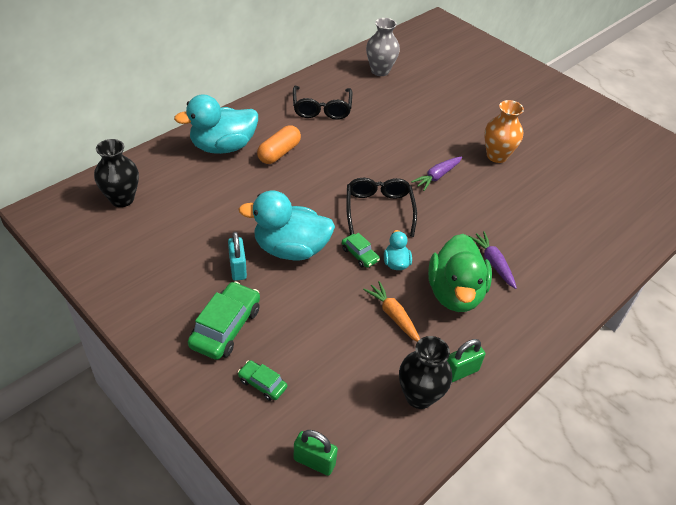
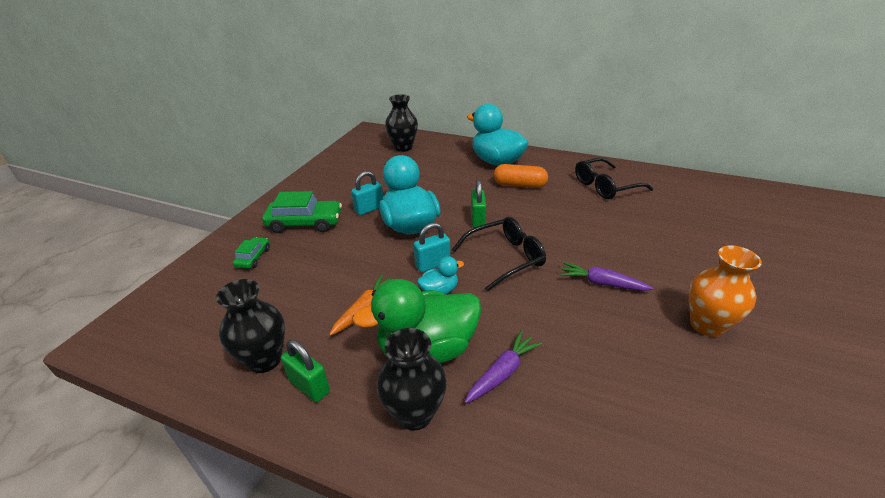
camera: 70 degrees right, 10 degrees down
green padlock [293,430,338,476] -> green padlock moved to [471,180,486,228]
green car [342,233,380,268] -> turquoise padlock [414,223,450,272]
grey vase [366,18,400,76] -> none
none -> black vase [377,328,447,431]

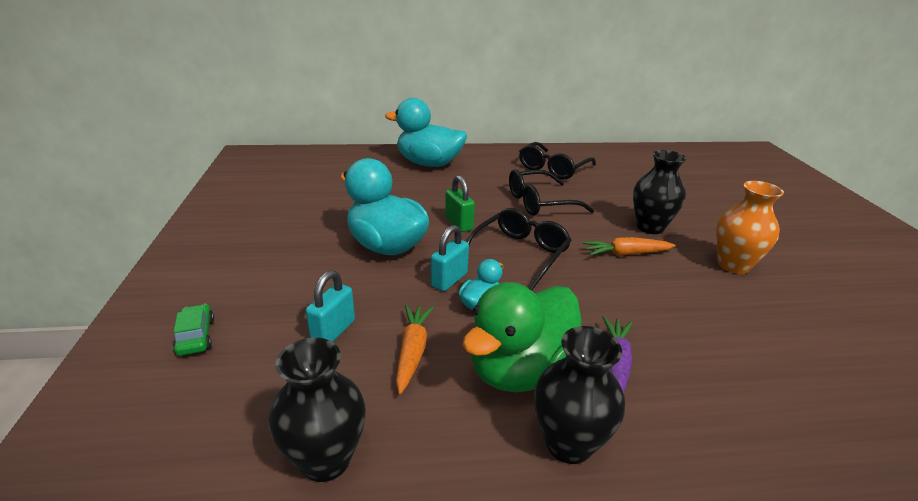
camera: 30 degrees left, 5 degrees down
green car [262,191,342,233] -> none
green padlock [281,340,330,402] -> none
turquoise padlock [351,171,383,215] -> turquoise padlock moved to [306,270,355,342]
black vase [385,94,418,152] -> black vase moved to [633,150,686,234]
orange capsule [494,164,548,188] -> none
purple carrot [560,262,654,291] -> orange carrot [583,237,676,256]
none -> black glasses [509,169,594,216]

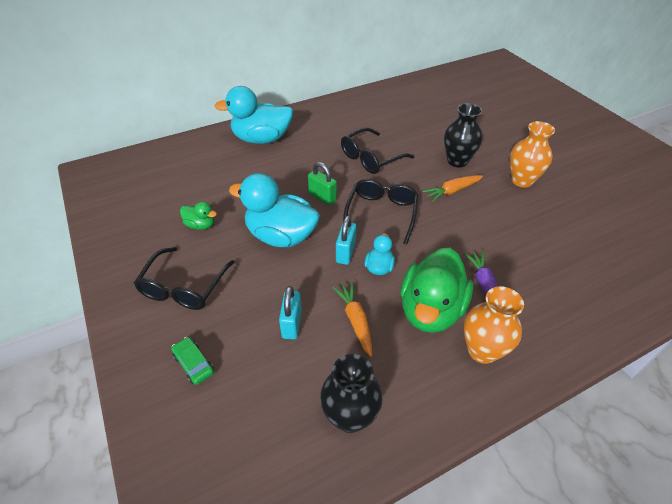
camera: 20 degrees left, 15 degrees up
black glasses [519,142,596,180] -> black glasses moved to [134,247,235,310]
black vase [534,326,625,464] -> orange vase [464,286,524,364]
none -> green duck [180,201,217,230]

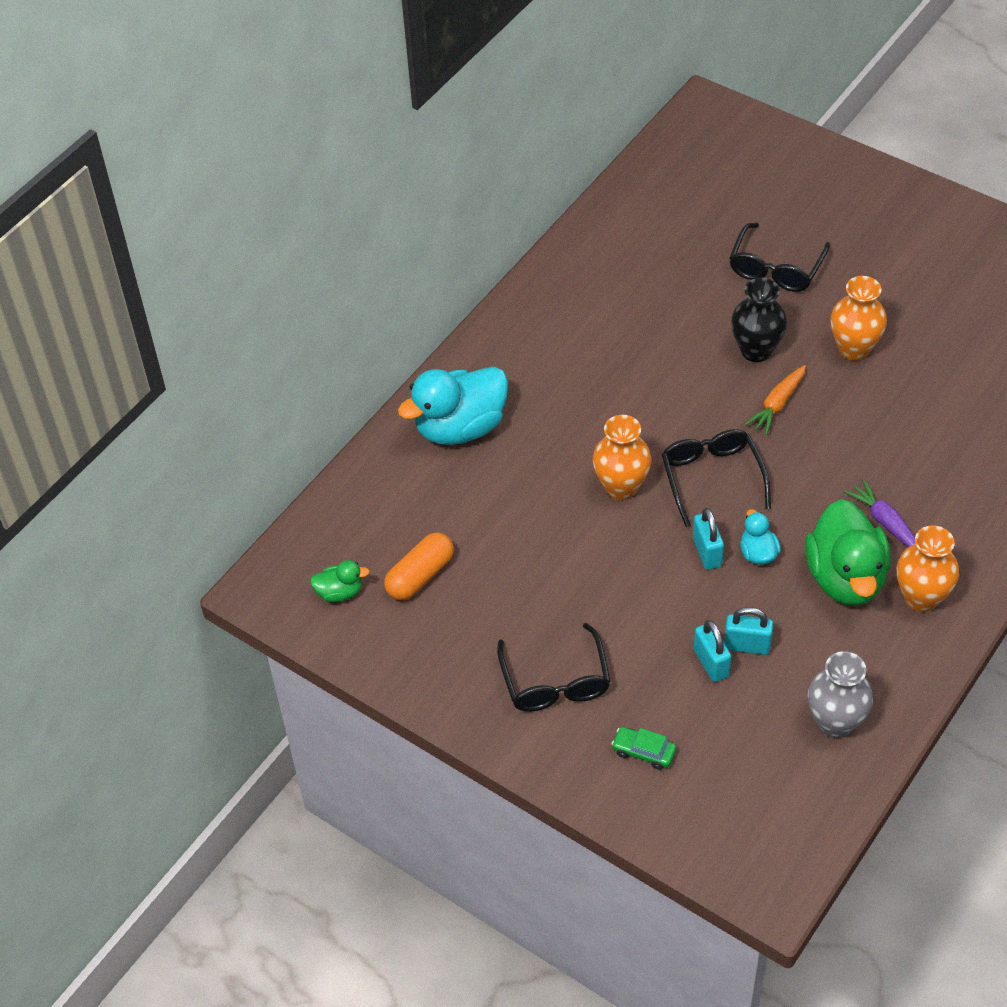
camera: 25 degrees left, 5 degrees up
green duck [180,201,217,230] -> green duck moved to [310,560,370,602]
turquoise duck [229,173,320,247] -> none
green padlock [308,162,337,205] -> orange vase [593,415,651,500]
black vase [320,354,383,433] -> grey vase [808,651,873,738]
orange carrot [332,282,372,357] -> none
black glasses [341,128,414,174] -> black glasses moved to [729,223,830,292]
none -> orange capsule [384,532,454,600]
none -> turquoise padlock [724,607,773,655]

